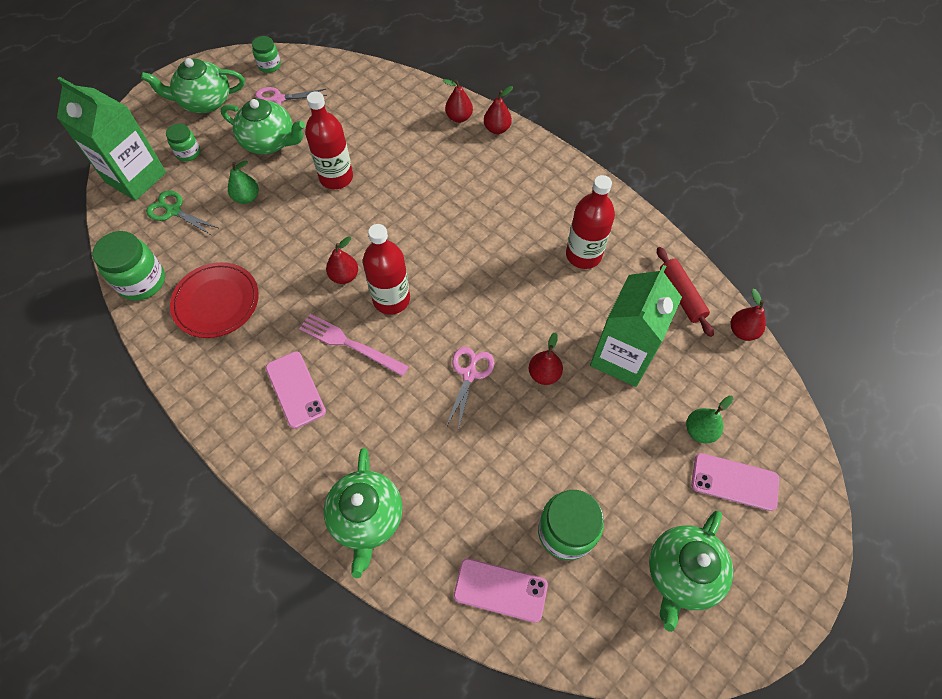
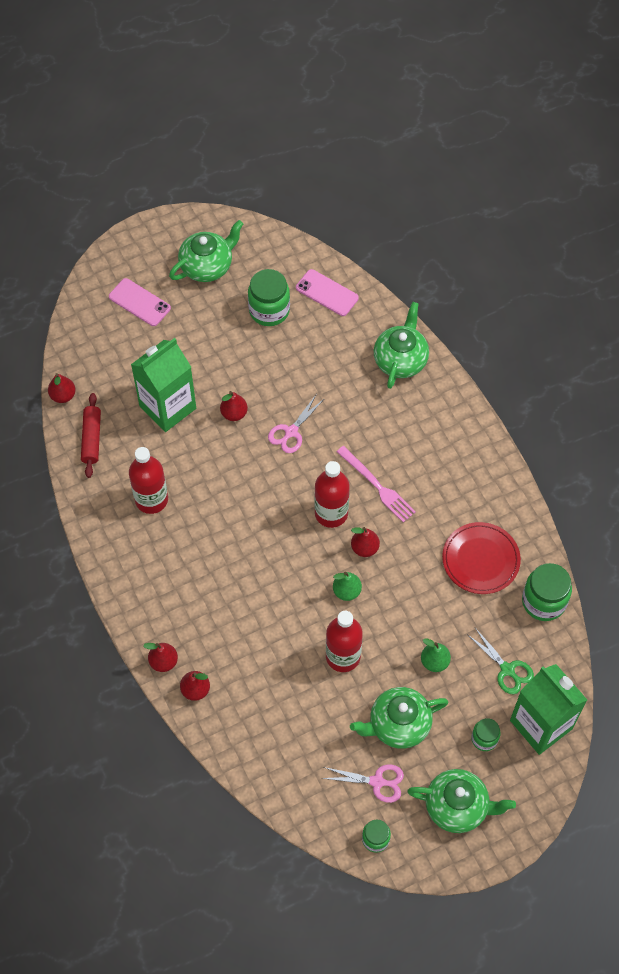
camera: 160 degrees left, 0 degrees up
green teapot [221,99,305,154] -> green teapot turned 60 degrees counterclockwise [350,687,448,749]
pink phone [266,351,326,429] -> none
green pear [686,396,733,443] -> green pear moved to [333,572,362,601]

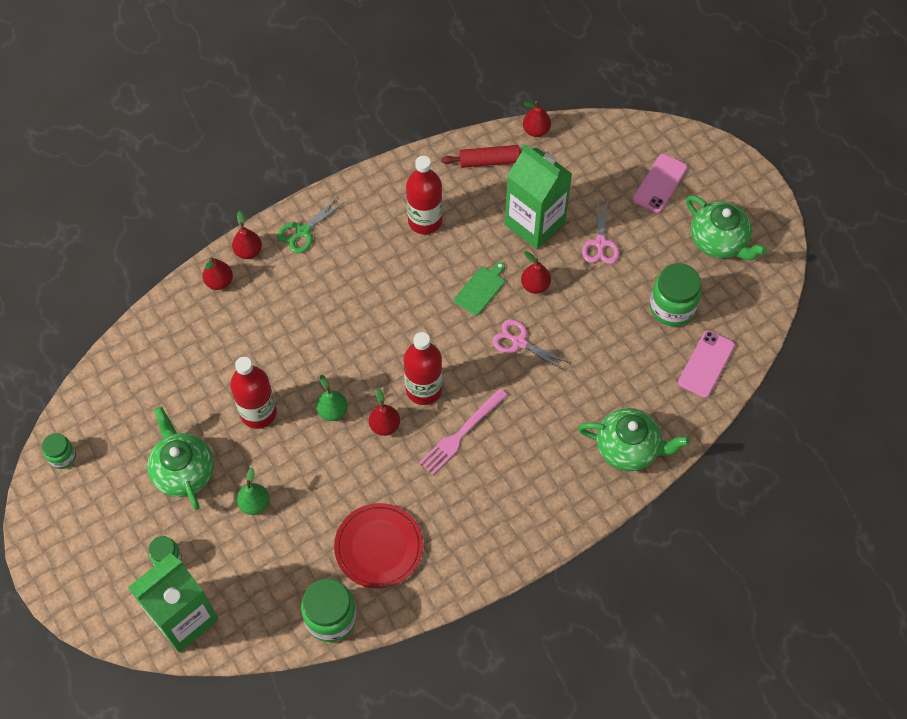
camera: 85 degrees right, 0 degrees up
pink scissors [322,764,404,803] -> pink scissors moved to [582,199,620,264]
green teapot [407,769,516,833] -> none
green scissors [468,628,534,694] -> green scissors moved to [277,197,345,253]
none -> green cutting board [454,262,505,315]

